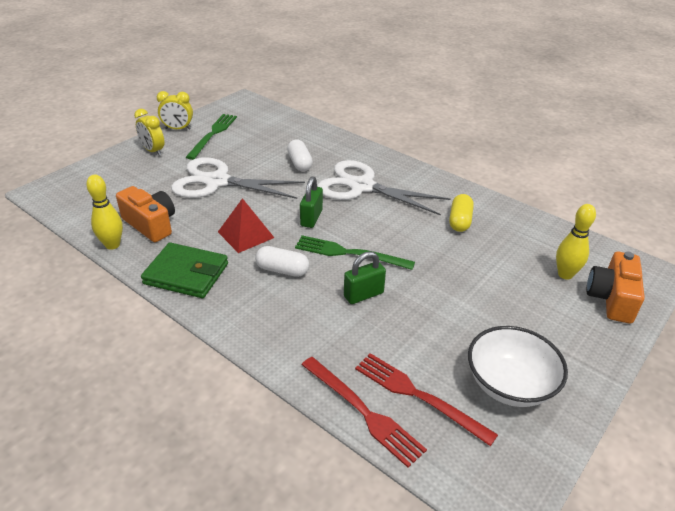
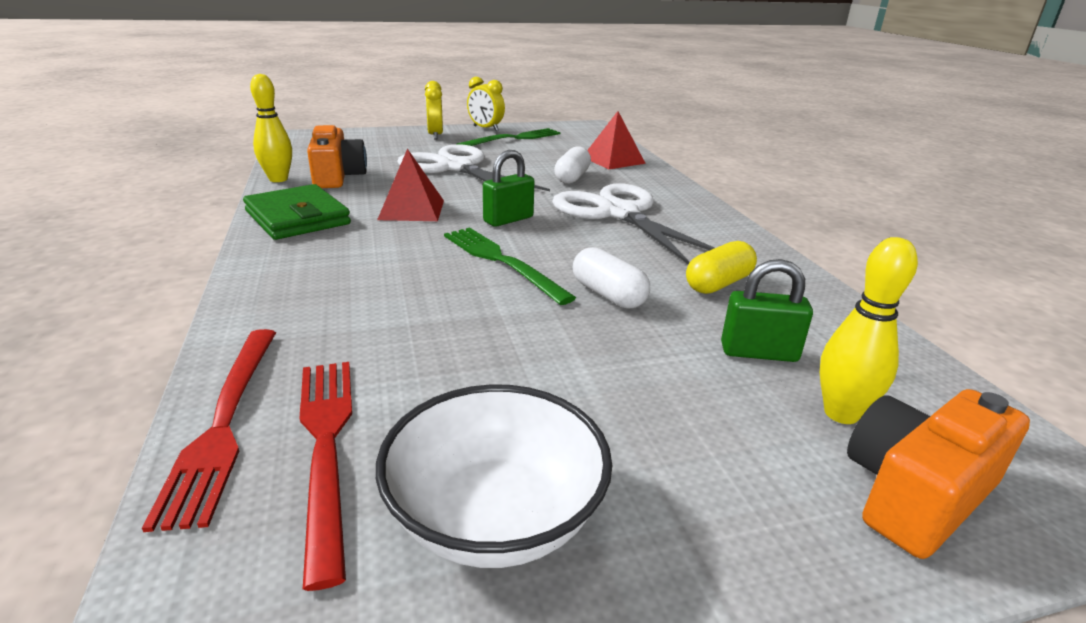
camera: 35 degrees right, 10 degrees down
white capsule [255,246,309,277] -> white capsule moved to [573,247,650,309]
green padlock [344,251,386,304] -> green padlock moved to [721,259,813,362]
none -> red pyramid [587,111,646,169]

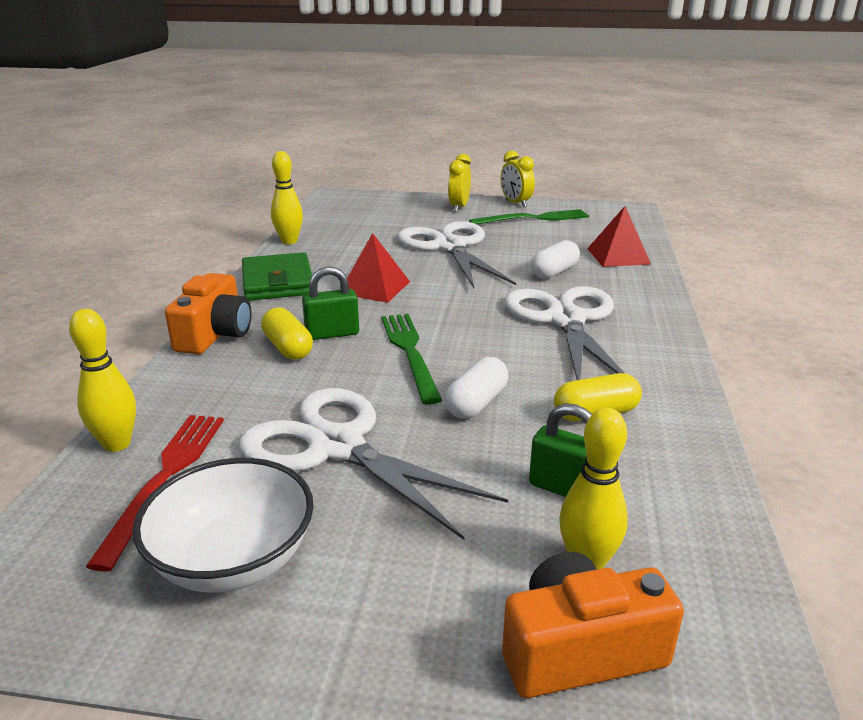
camera: 25 degrees right, 0 degrees up
red fork [142,329,276,532] -> yellow bowling pin [69,309,136,452]
orange camera [307,125,367,188] -> orange camera moved to [165,273,252,354]
green padlock [483,150,534,227] -> green padlock moved to [302,266,359,340]
white capsule [573,247,650,309] -> white capsule turned 45 degrees clockwise [445,357,508,419]
none -> white scissors [239,388,508,540]
none -> yellow capsule [261,307,313,360]

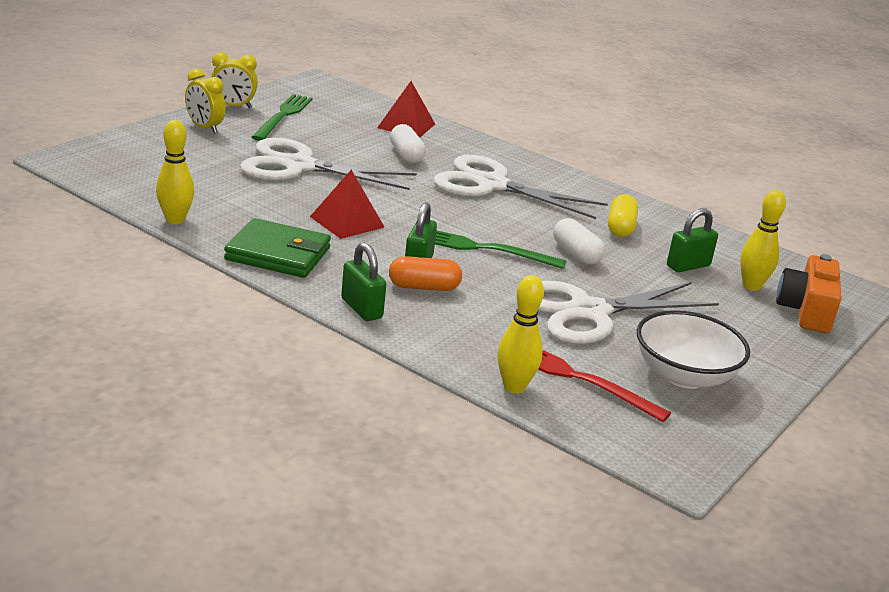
camera: 65 degrees left, 0 degrees up
orange camera [165,273,252,354] -> green padlock [341,242,386,321]
yellow capsule [261,307,313,360] -> orange capsule [389,256,462,291]

